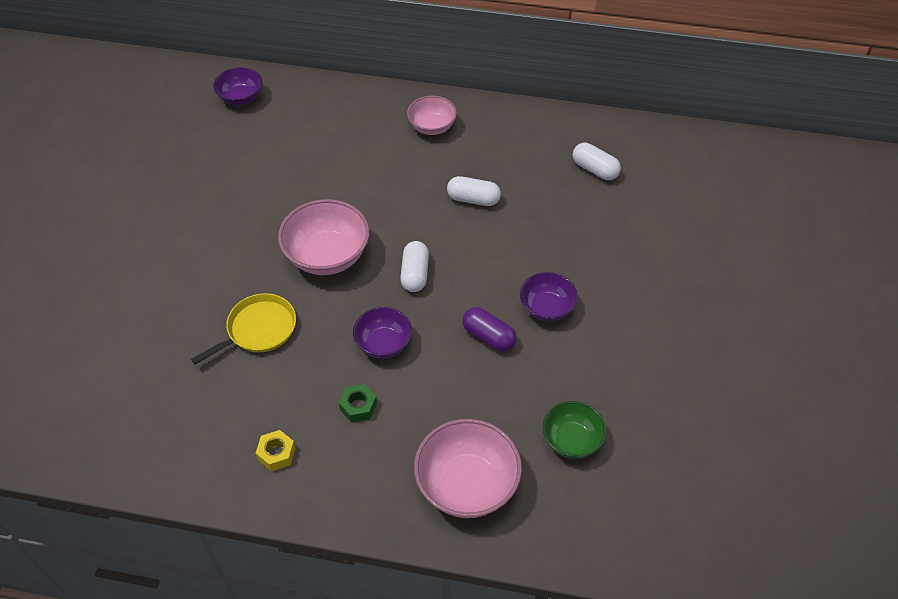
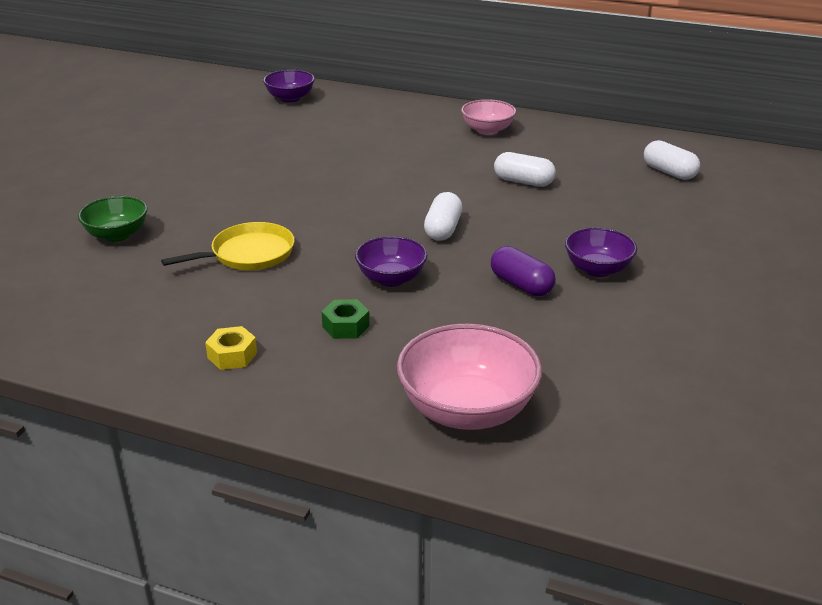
camera: 10 degrees right, 20 degrees down
pink bowl [278,199,369,275] -> none
green bowl [543,401,606,459] -> green bowl moved to [78,196,147,242]

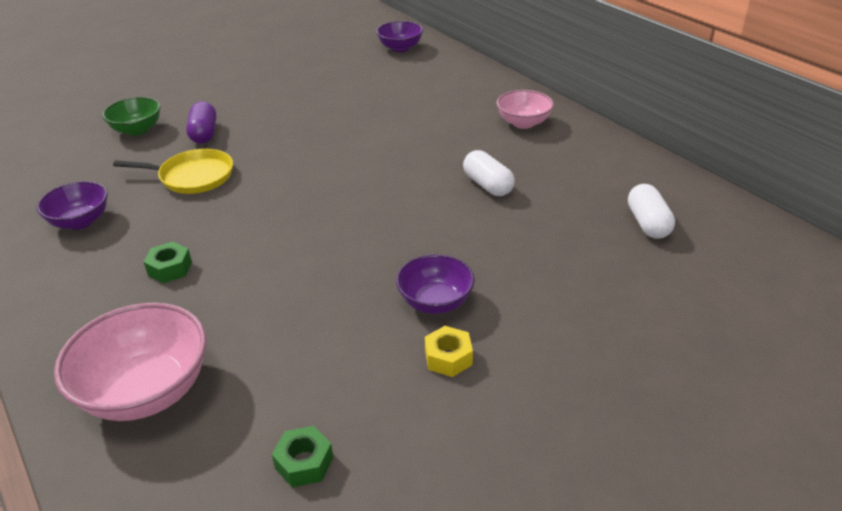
camera: 35 degrees right, 5 degrees up
yellow nut [205,326,257,370] -> yellow nut moved to [425,326,473,377]
purple bowl [355,236,427,287] -> purple bowl moved to [37,181,108,230]
white capsule [424,192,462,241] -> none
purple capsule [491,246,556,296] -> purple capsule moved to [186,101,216,144]
none -> green nut [272,426,333,487]

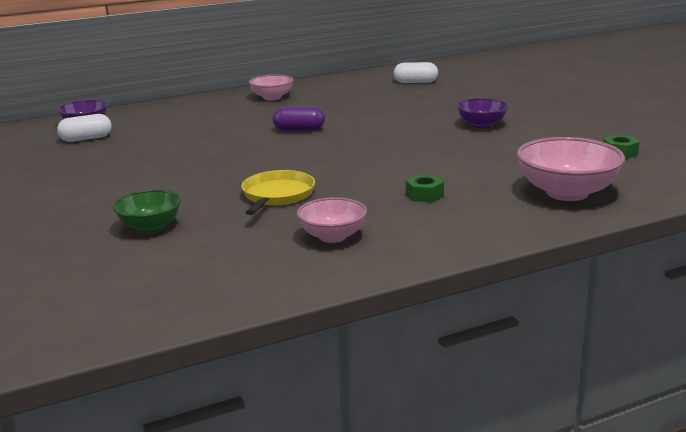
camera: 80 degrees left, 15 degrees down
purple bowl [37,181,108,230] -> pink bowl [297,197,367,243]
purple capsule [186,101,216,144] -> purple capsule moved to [273,106,325,131]
yellow nut [425,326,473,377] -> none
white capsule [463,150,515,196] -> white capsule moved to [57,114,112,142]

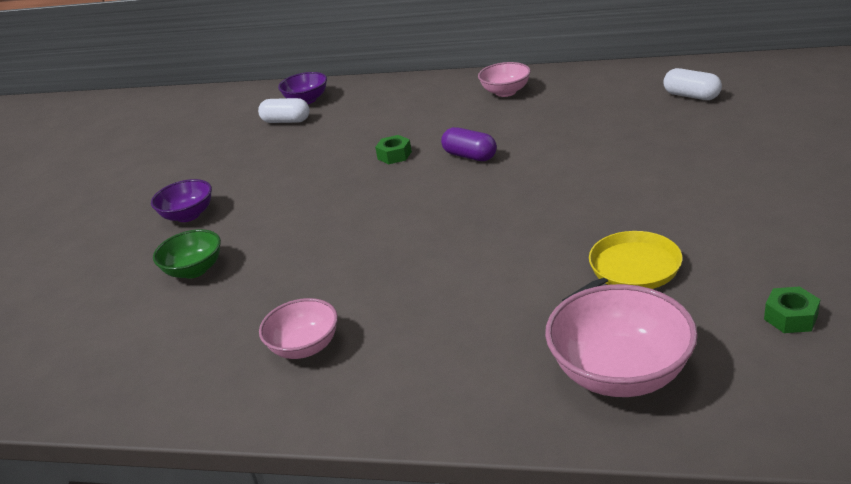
camera: 40 degrees right, 10 degrees up
yellow pan [241,170,315,215] -> yellow pan moved to [562,231,682,301]
green nut [406,175,444,202] -> green nut moved to [375,135,412,164]
purple bowl [457,98,508,129] -> purple bowl moved to [151,179,212,222]

